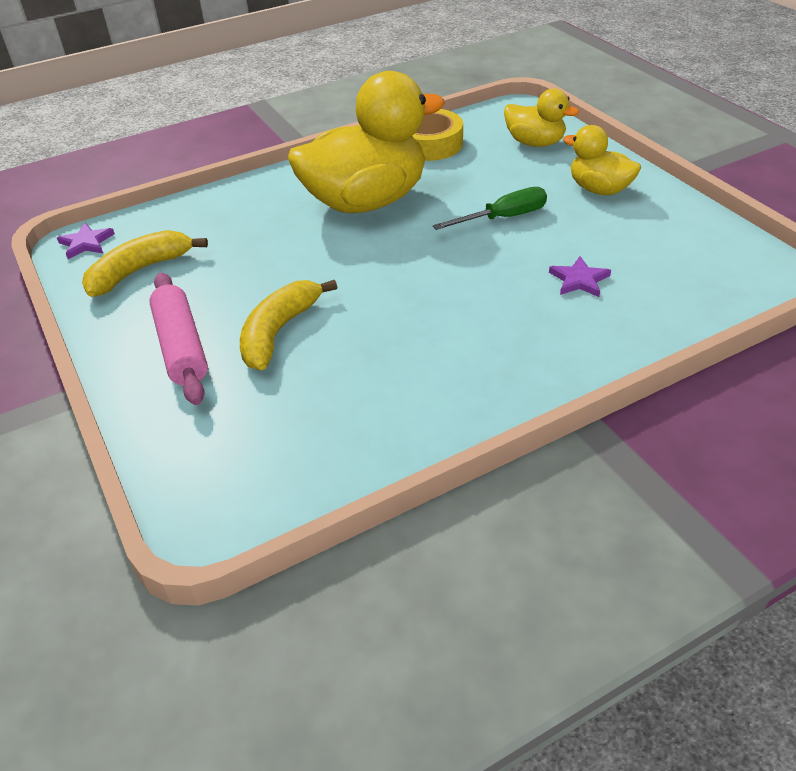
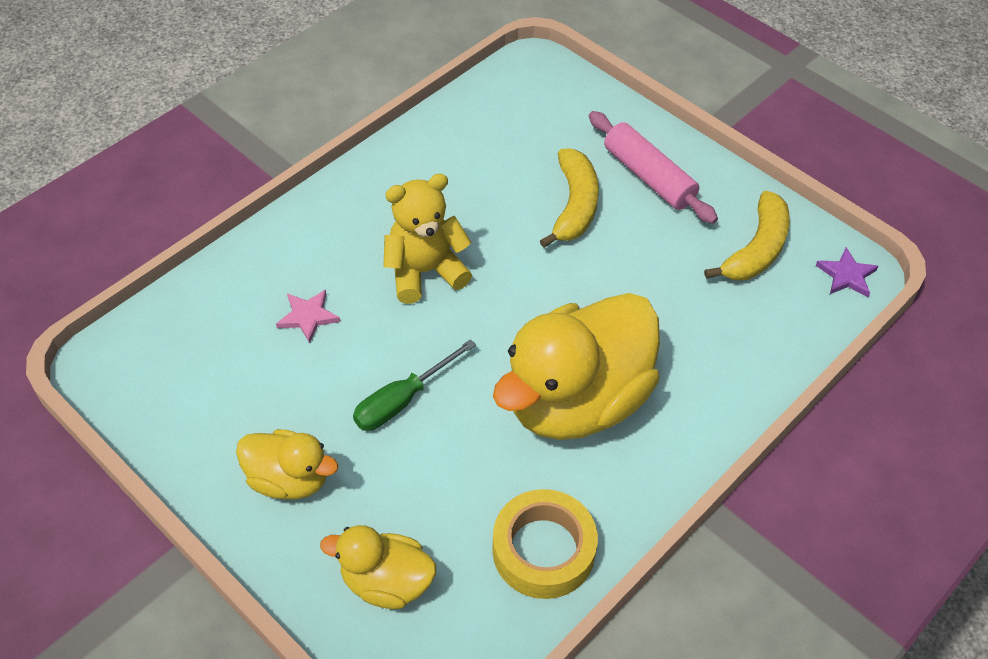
camera: 160 degrees right, 10 degrees up
purple star [549,256,611,297] -> pink star [276,290,340,343]
none -> yellow teddy bear [383,174,472,304]

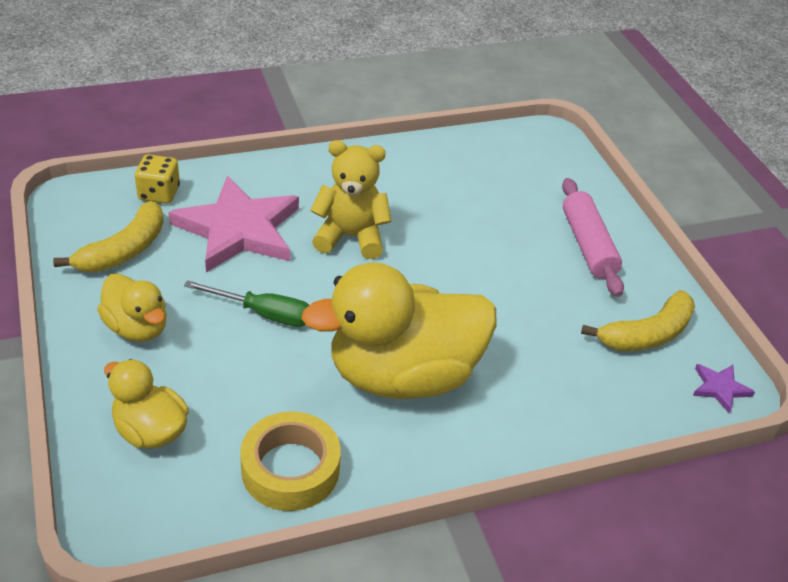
camera: 25 degrees right, 10 degrees down
pink star [276,290,340,343] -> pink star [169,176,299,272], size x2.39
green screwdriver [353,339,476,431] -> green screwdriver turned 150 degrees counterclockwise [184,280,309,327]
yellow banana [540,149,599,248] -> yellow banana moved to [53,201,164,272]
none -> yellow dice [135,154,180,204]

